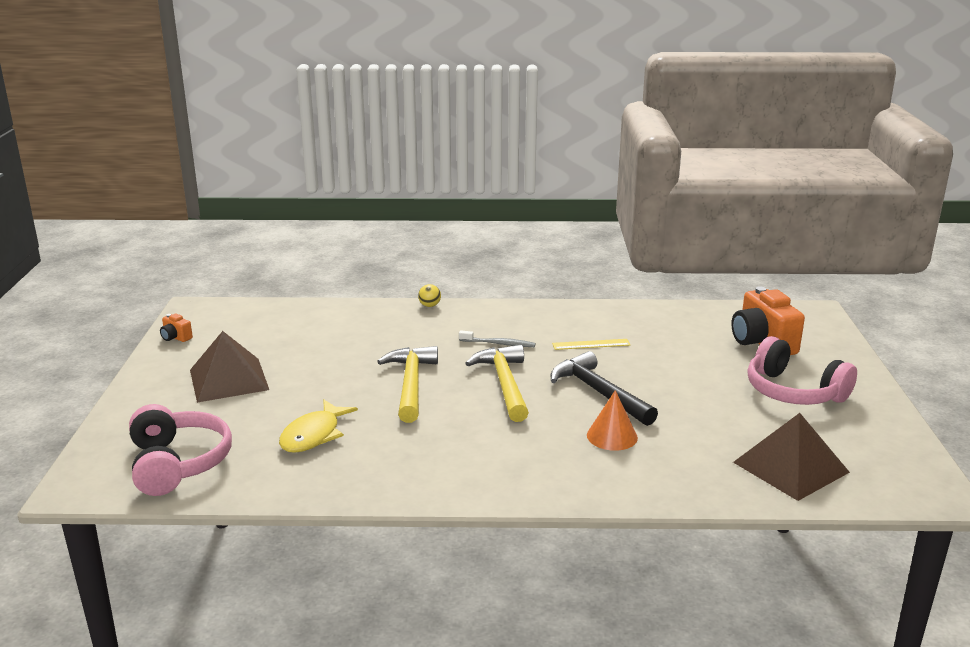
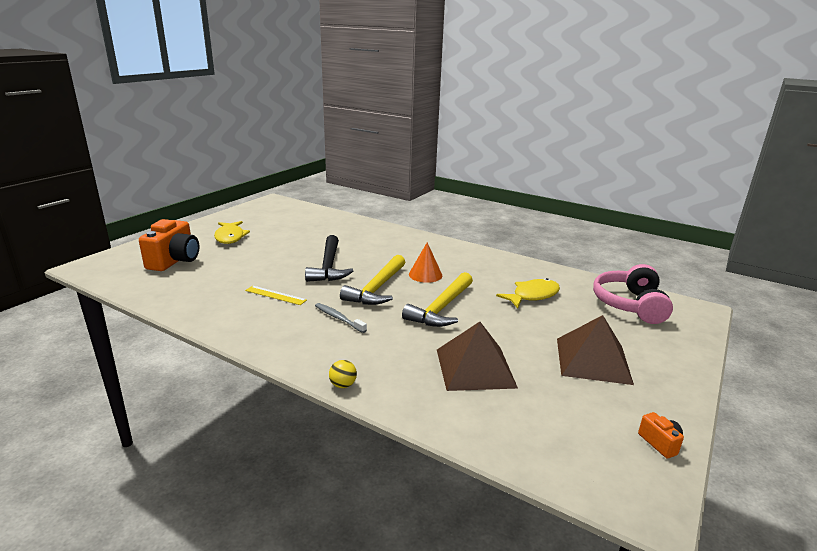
camera: 150 degrees left, 0 degrees up
orange cone [587,390,638,451] -> orange cone moved to [409,242,443,283]
brown pyramid [733,413,850,501] -> brown pyramid moved to [437,322,518,391]
pink headphones [747,336,857,405] -> yellow fish [214,221,250,244]

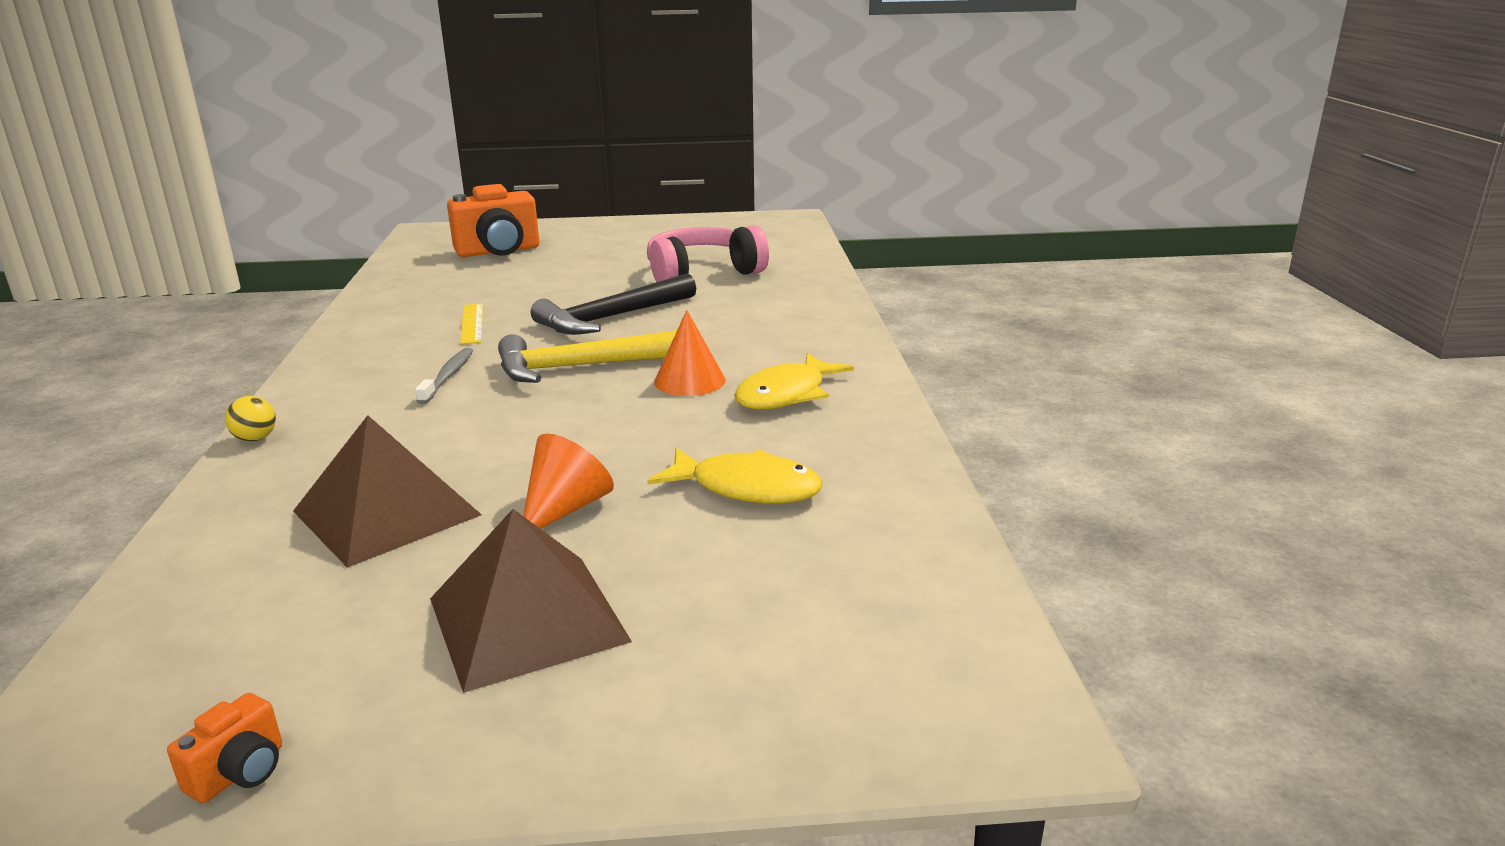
camera: 55 degrees right, 0 degrees up
yellow fish [214,221,250,244] -> yellow fish moved to [734,353,854,410]
yellow hammer [402,272,473,327] -> none
pink headphones [593,264,673,324] -> pink headphones moved to [647,225,769,282]
none -> orange cone [523,434,614,529]

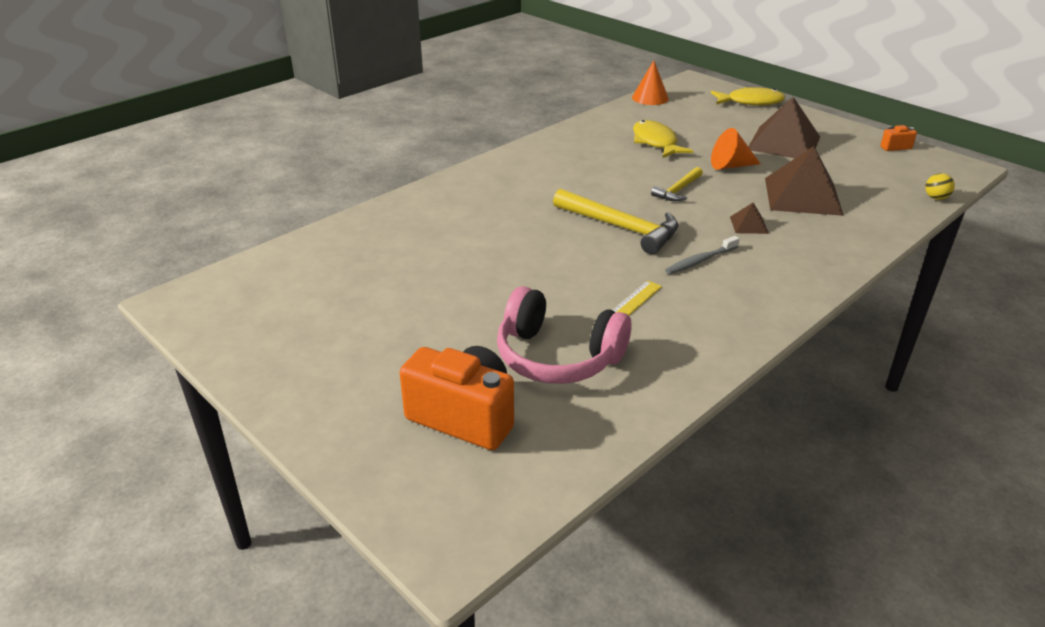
camera: 130 degrees left, 10 degrees up
yellow ball [225,396,276,442] -> yellow ball moved to [925,173,955,200]
black hammer [531,273,696,335] -> none
pink headphones [647,225,769,282] -> pink headphones moved to [497,286,632,384]
orange cone [654,310,726,396] -> orange cone moved to [632,61,669,105]
yellow fish [734,353,854,410] -> yellow fish moved to [711,87,785,105]
none -> yellow hammer [651,167,703,201]
none -> brown pyramid [730,202,769,234]

